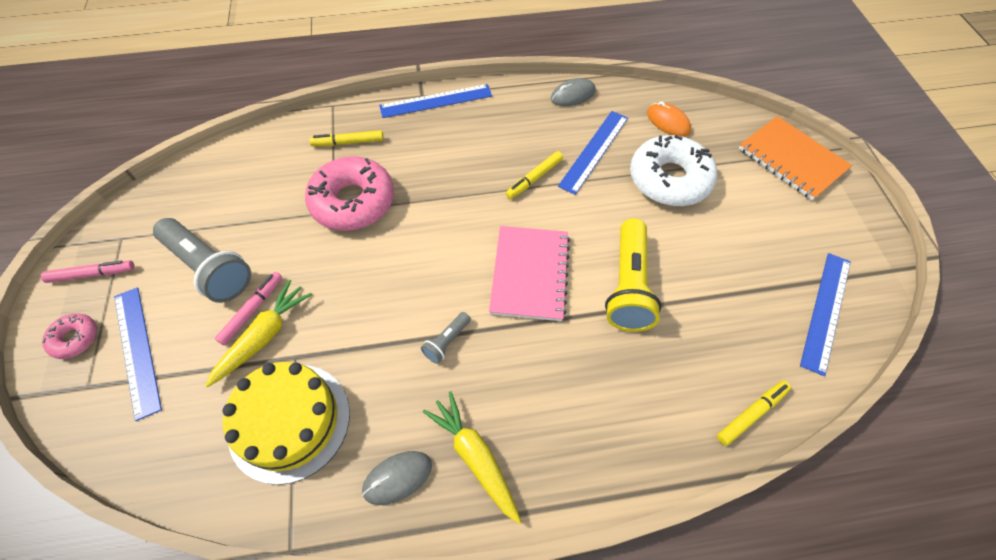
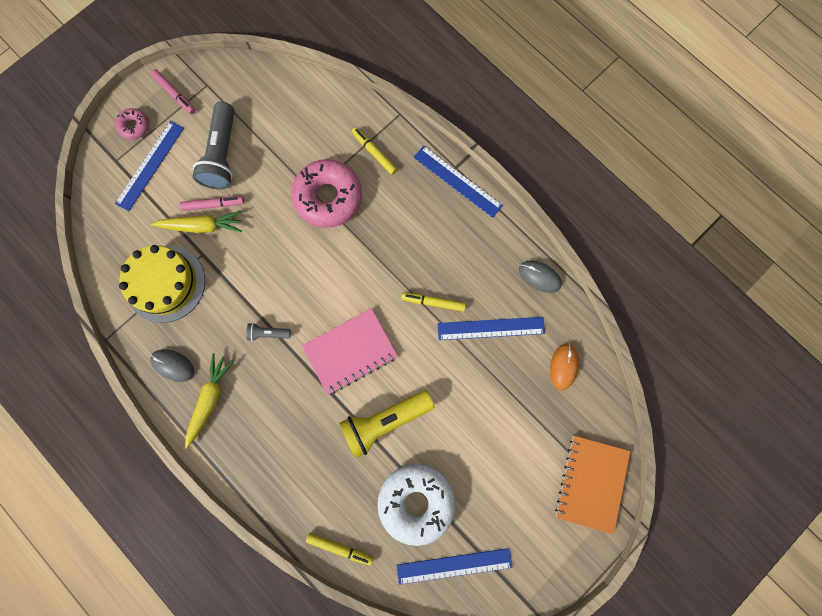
camera: 55 degrees right, 20 degrees up
white donut [630,135,717,206] -> white donut moved to [377,464,455,546]

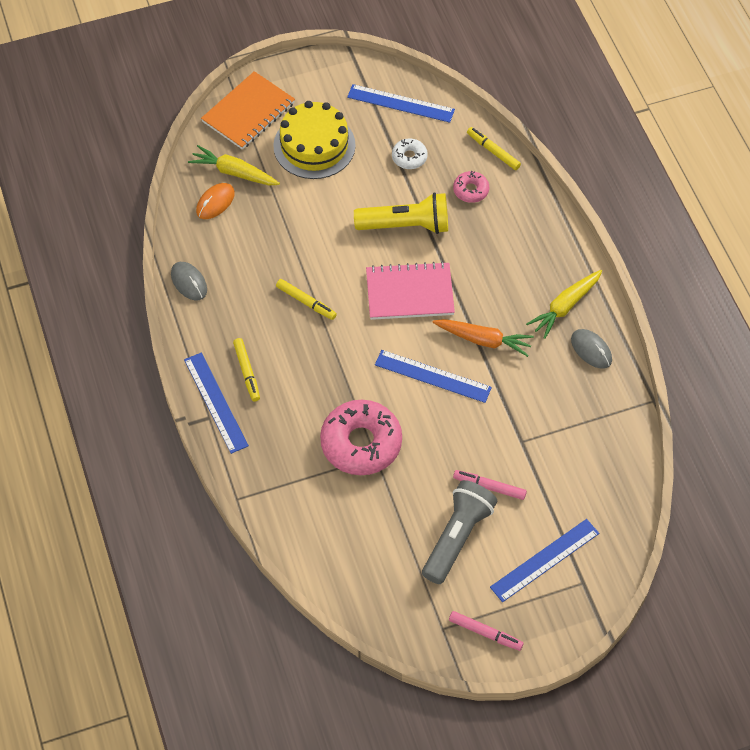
camera: 155 degrees left, 20 degrees down
pink donut [115,108,149,140] -> pink donut moved to [453,171,489,203]
yellow cake [119,245,205,323] -> yellow cake moved to [273,101,356,179]
pink marker [150,69,195,114] -> pink marker turned 135 degrees clockwise [449,611,523,651]
yellow carrot [151,211,242,233] -> yellow carrot moved to [188,145,280,185]
grey flashlight [246,323,291,341] -> orange carrot [432,319,534,357]
yellow marker [352,127,397,175] -> yellow marker moved to [233,338,260,402]
white donut [377,464,455,546] -> white donut [392,138,428,169], size x0.48
blue ruler [438,317,545,340] -> blue ruler moved to [375,350,492,403]

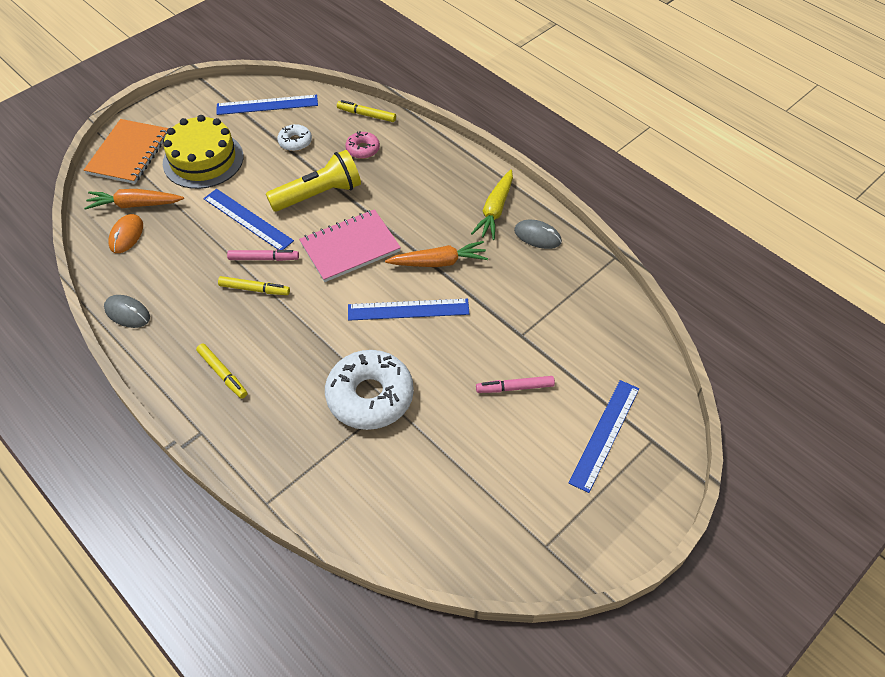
camera: 25 degrees left, 5 degrees down
blue ruler [184,353,249,454] -> blue ruler moved to [203,189,294,250]
yellow carrot [188,145,280,185] -> orange carrot [84,189,184,210]
pink donut [320,400,402,475] -> white donut [325,350,414,430]
grey flashlight [422,480,497,584] -> none
pink marker [449,611,523,651] -> pink marker moved to [227,250,299,261]

